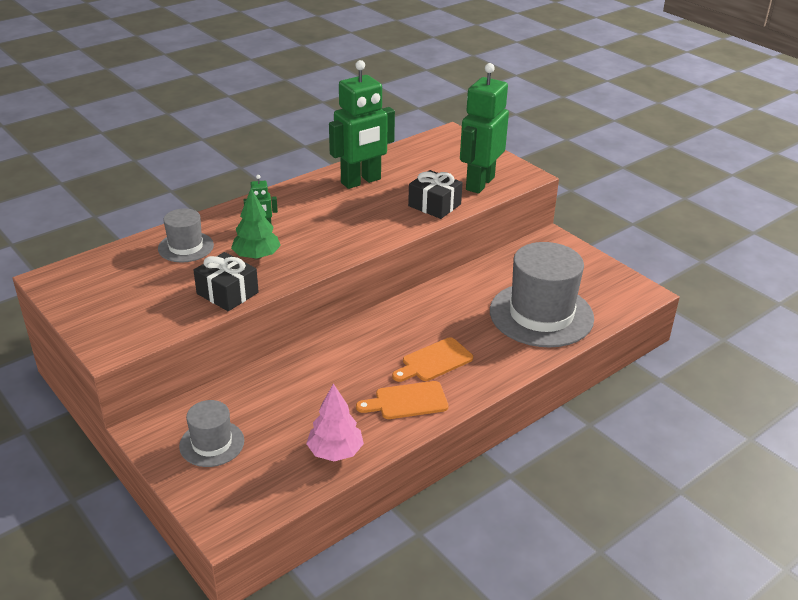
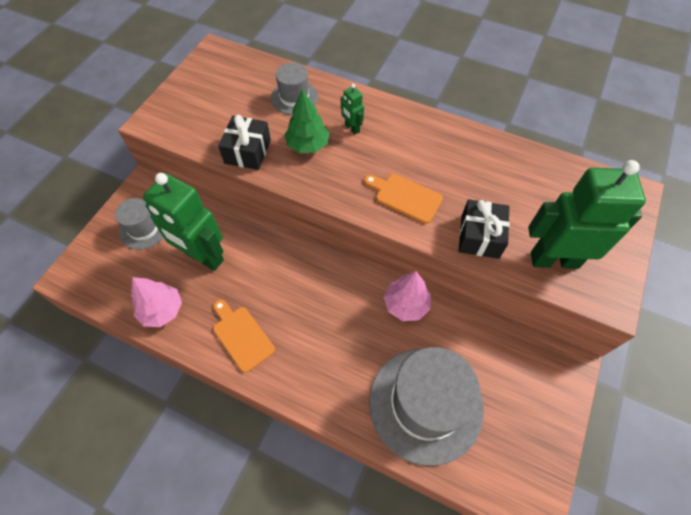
camera: 65 degrees right, 25 degrees up
green robot [329,60,395,189] -> green robot moved to [143,173,224,271]
orange cutting board [392,337,473,382] -> orange cutting board moved to [364,174,443,224]
none -> pink tree [384,271,431,321]

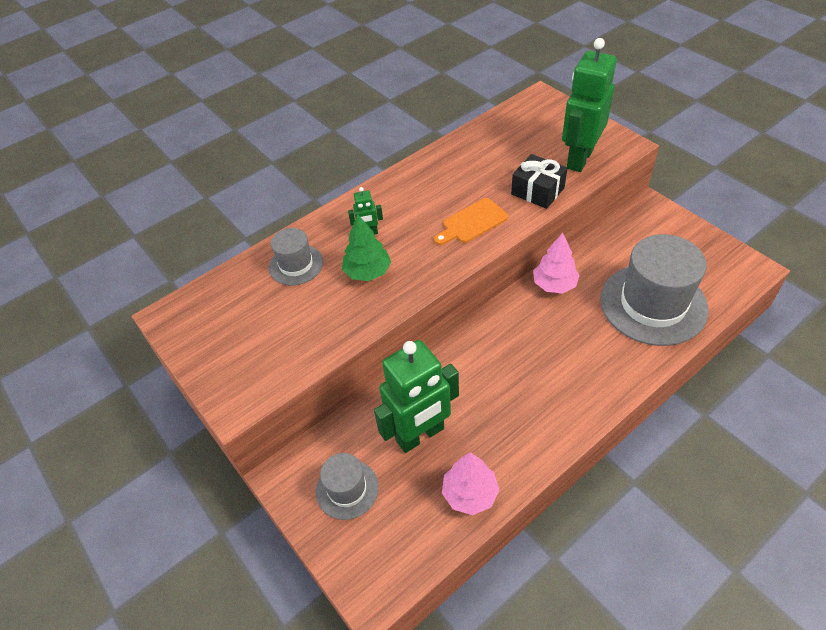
camera: 60 degrees left, 10 degrees down
orange cutting board [213,300,275,373] -> none
black gift [218,115,271,170] -> none

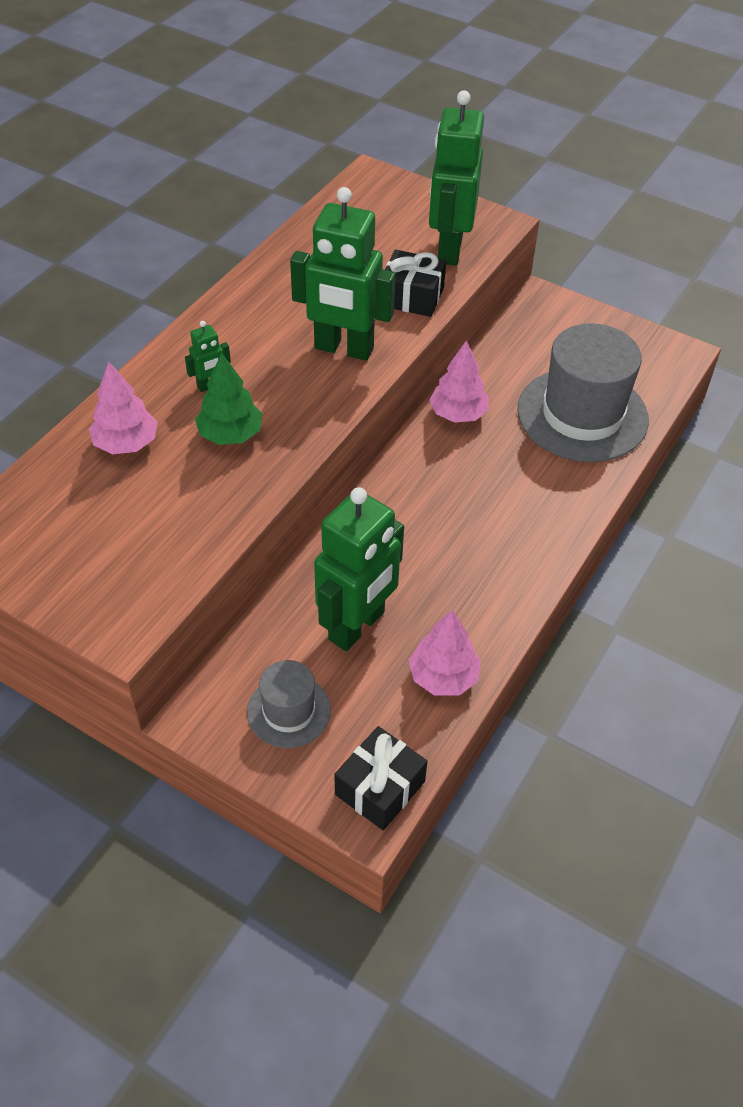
camera: 25 degrees left, 0 degrees up
grey hat [269,228,323,285] -> pink tree [89,362,158,454]
orange cutting board [434,198,508,245] -> green robot [290,187,396,361]
none -> black gift [335,726,428,830]

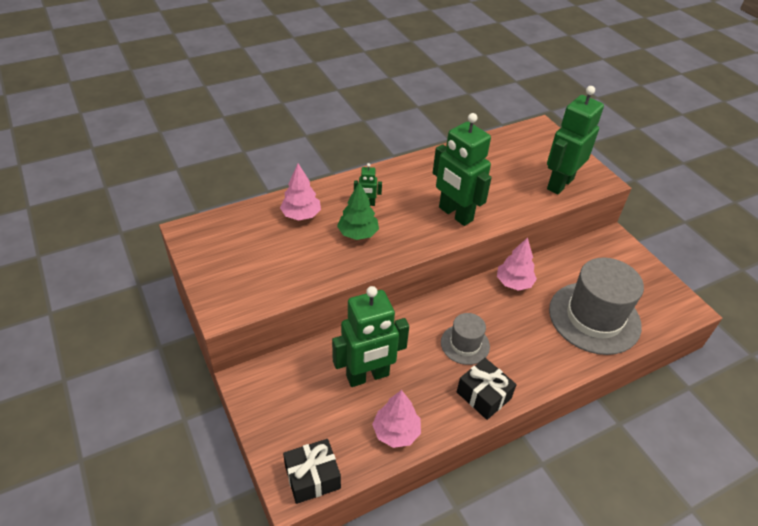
camera: 30 degrees right, 5 degrees down
grey hat [247,660,331,748] -> grey hat moved to [441,313,490,365]
black gift [385,250,446,317] -> black gift moved to [457,358,517,420]

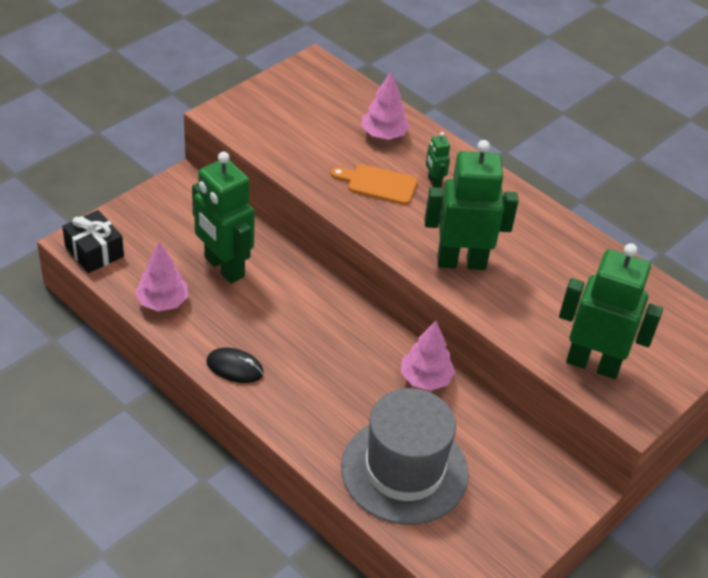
camera: 70 degrees right, 0 degrees up
green tree [337,182,379,240] -> orange cutting board [331,164,418,205]
green robot [433,113,492,226] -> green robot turned 60 degrees clockwise [424,140,519,270]
grey hat [441,313,490,365] -> none
black gift [457,358,517,420] -> black mouse [206,348,264,383]

